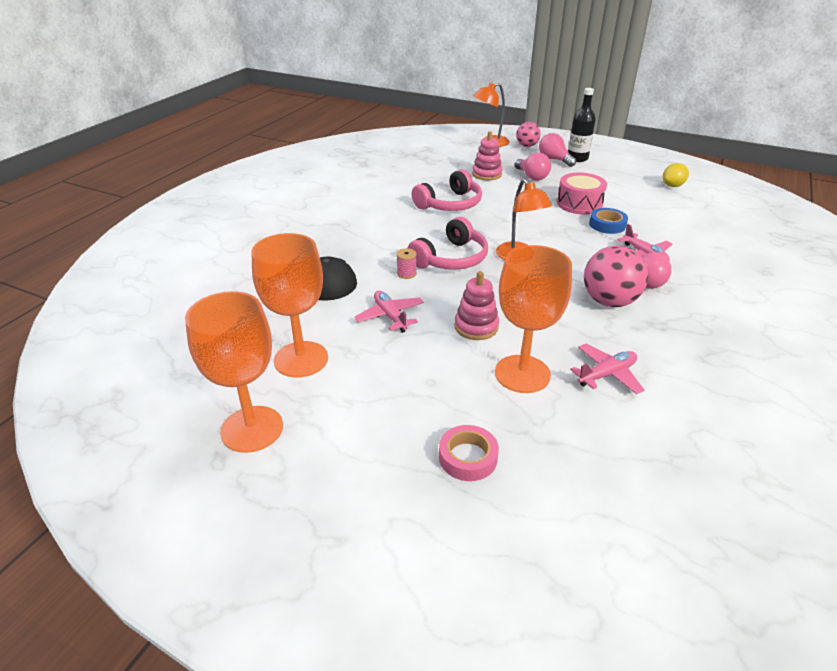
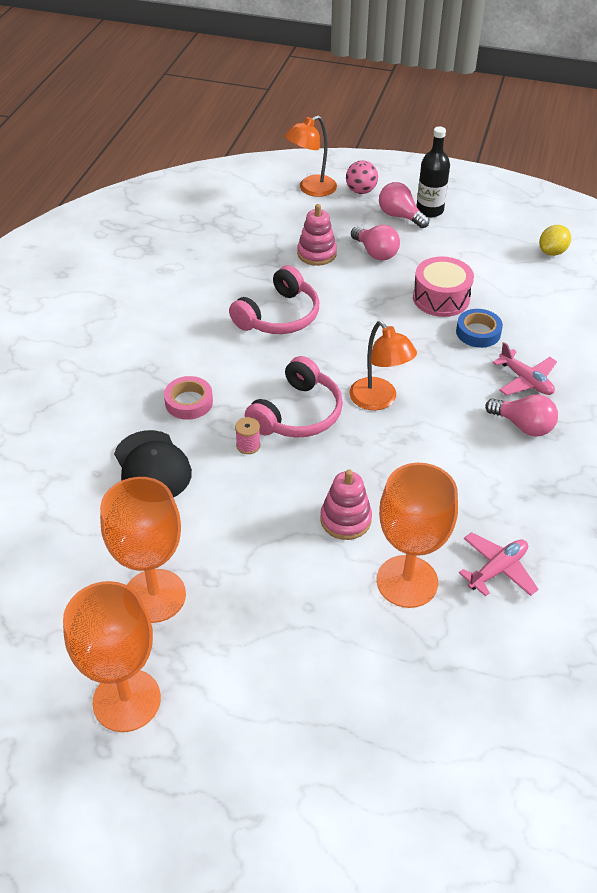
camera: 10 degrees left, 10 degrees up
pink plane [354,291,424,333] -> none
pink tape [439,425,499,481] -> pink tape moved to [164,376,213,420]
pink ball [584,245,648,307] -> none

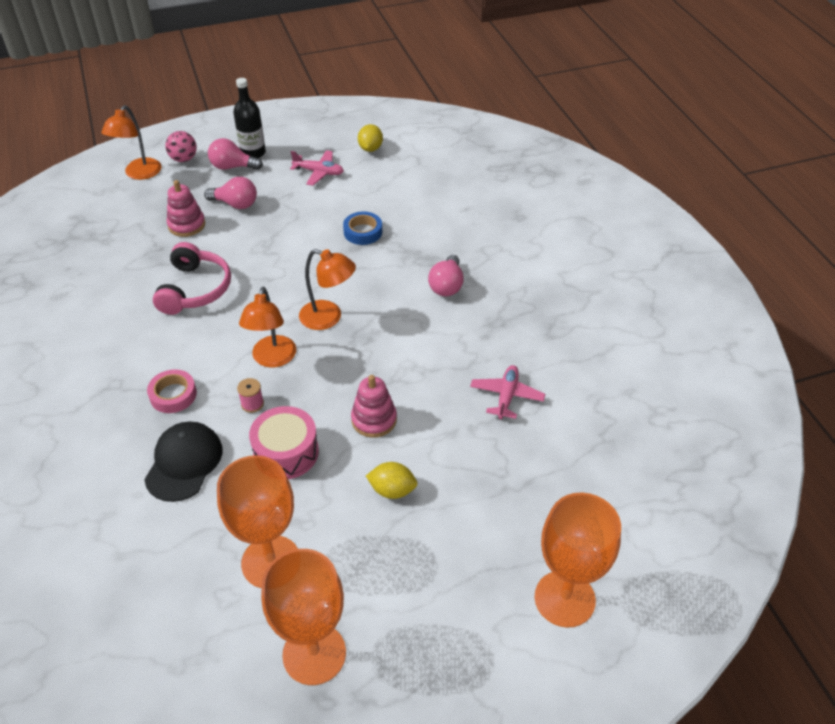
camera: 35 degrees left, 0 degrees up
black cap [114,430,192,497] -> black cap turned 105 degrees counterclockwise [144,422,222,502]
pink headphones [245,356,343,438] -> orange lamp [239,287,296,368]
orange goblet [377,463,458,608] -> orange goblet moved to [535,493,621,628]
pink drum [413,256,474,317] -> pink drum moved to [249,406,319,479]
pink light bulb [485,395,558,437] -> pink light bulb turned 105 degrees clockwise [428,255,464,296]
pink plane [493,342,557,395] -> pink plane moved to [290,150,344,186]
none -> yellow lemon [366,462,418,499]

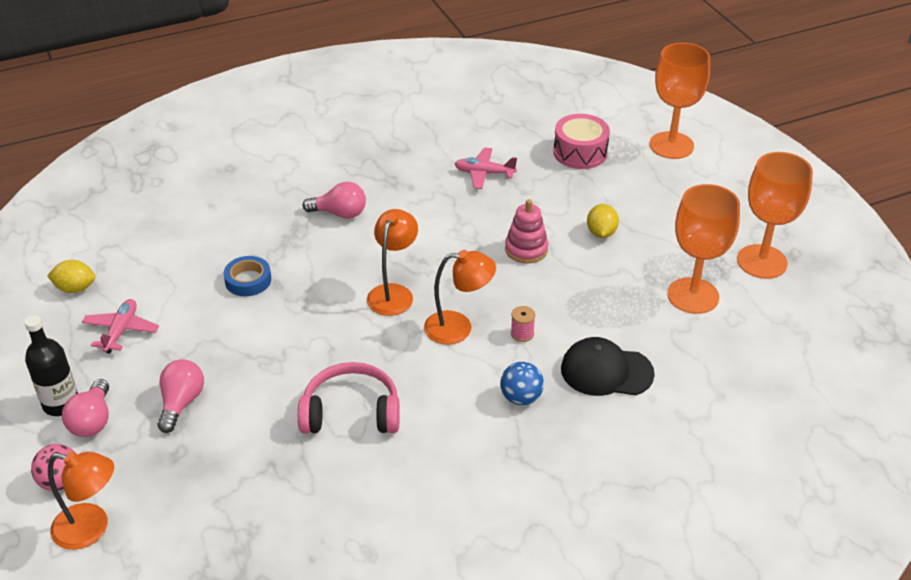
camera: 95 degrees left, 5 degrees down
pink tape [147,369,197,413] -> blue ball [500,362,544,405]
pink stacking toy [167,180,205,237] -> none
pink drum [249,406,319,479] -> pink drum moved to [553,114,610,169]

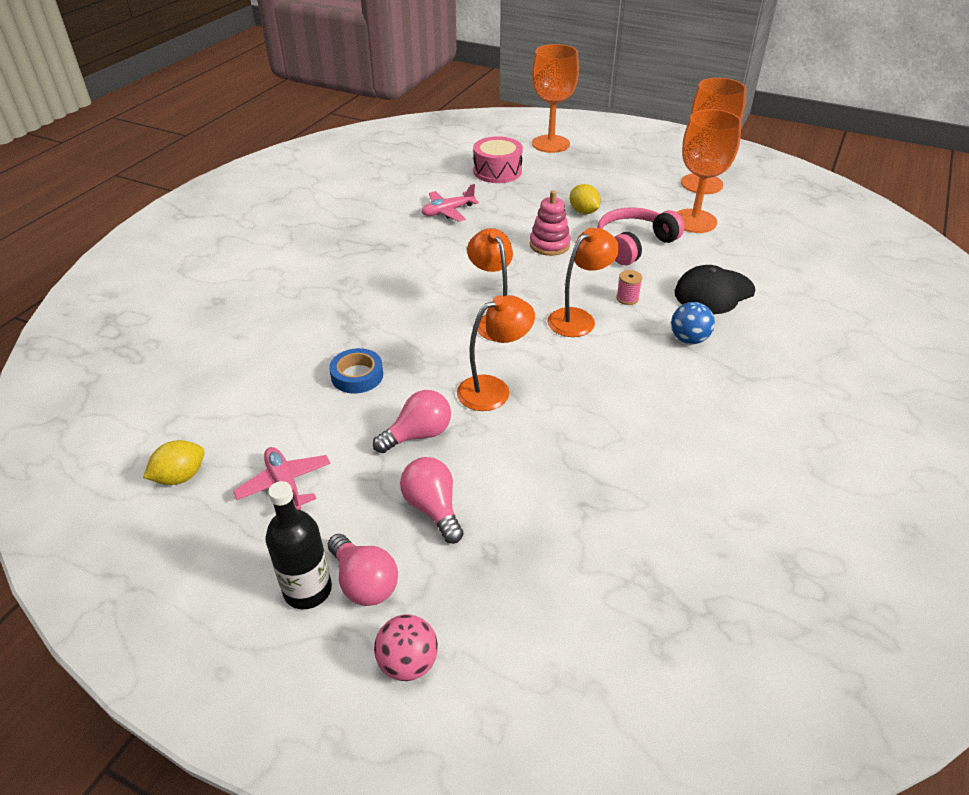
camera: 40 degrees left, 0 degrees up
orange lamp [48,451,114,550] -> orange lamp moved to [457,295,535,411]
pink headphones [298,362,400,433] -> pink headphones moved to [597,207,685,265]
pink light bulb [303,182,366,219] -> pink light bulb moved to [373,390,451,453]

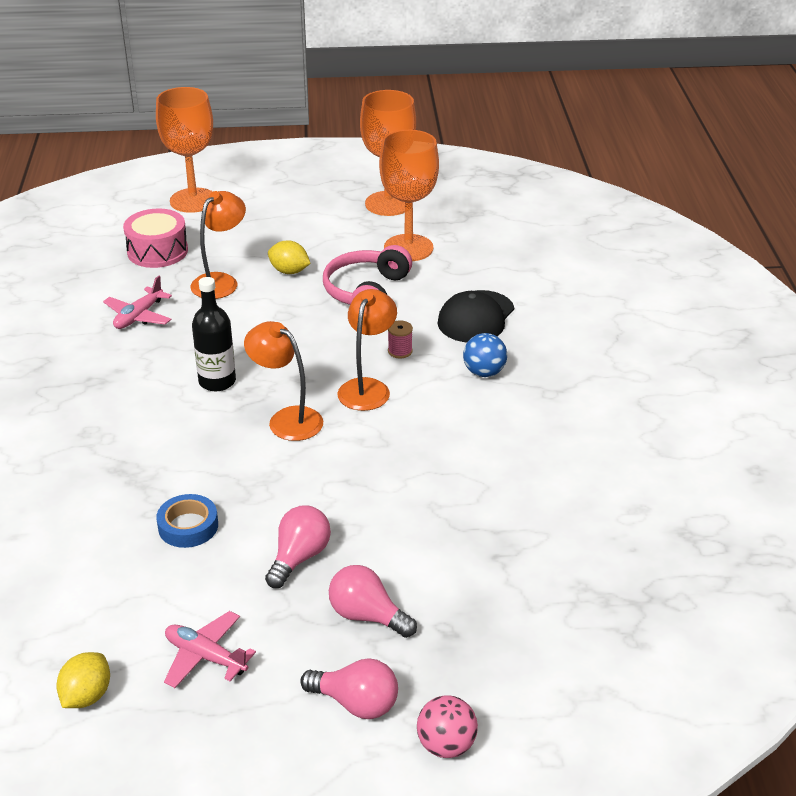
camera: 30 degrees left, 5 degrees down
black bottle [265,481,332,609] -> black bottle moved to [192,277,236,391]
orange lamp [457,295,535,411] -> orange lamp moved to [191,191,246,299]
pink stacking toy [530,190,571,256] -> none

